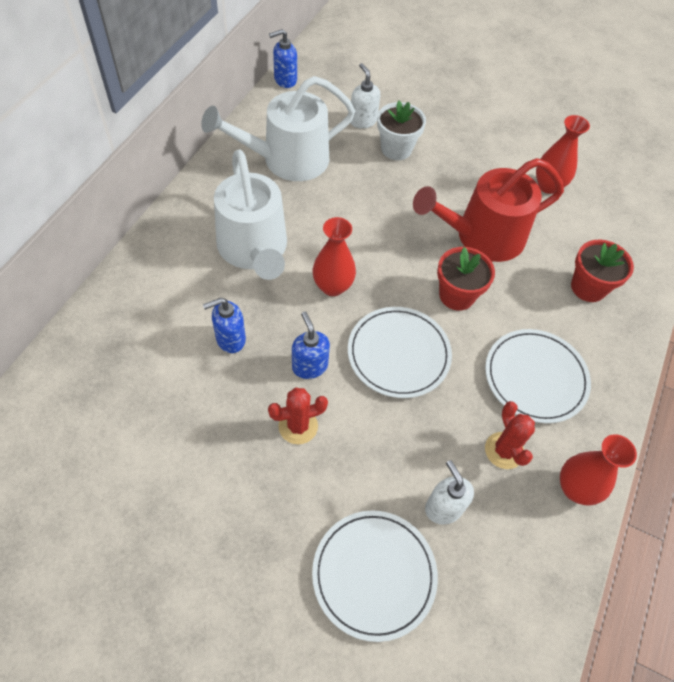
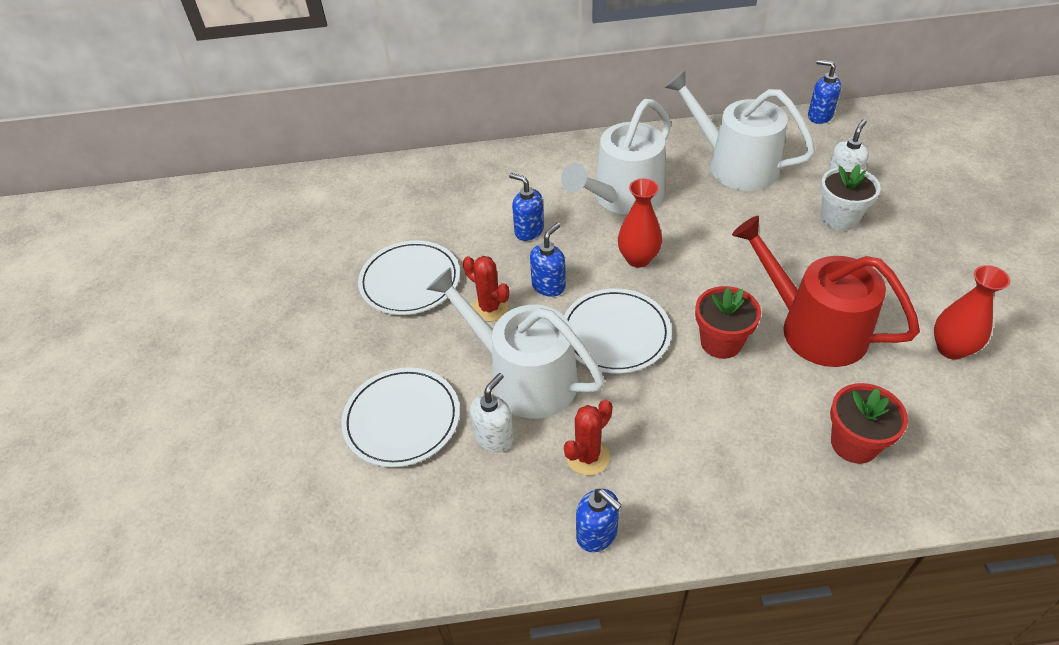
camera: 65 degrees right, 10 degrees down
white plate [485,329,591,423] -> white plate moved to [358,240,460,315]
red vase [560,434,637,506] -> blue soap dispenser [576,489,622,552]
none -> white watering can [426,267,605,419]

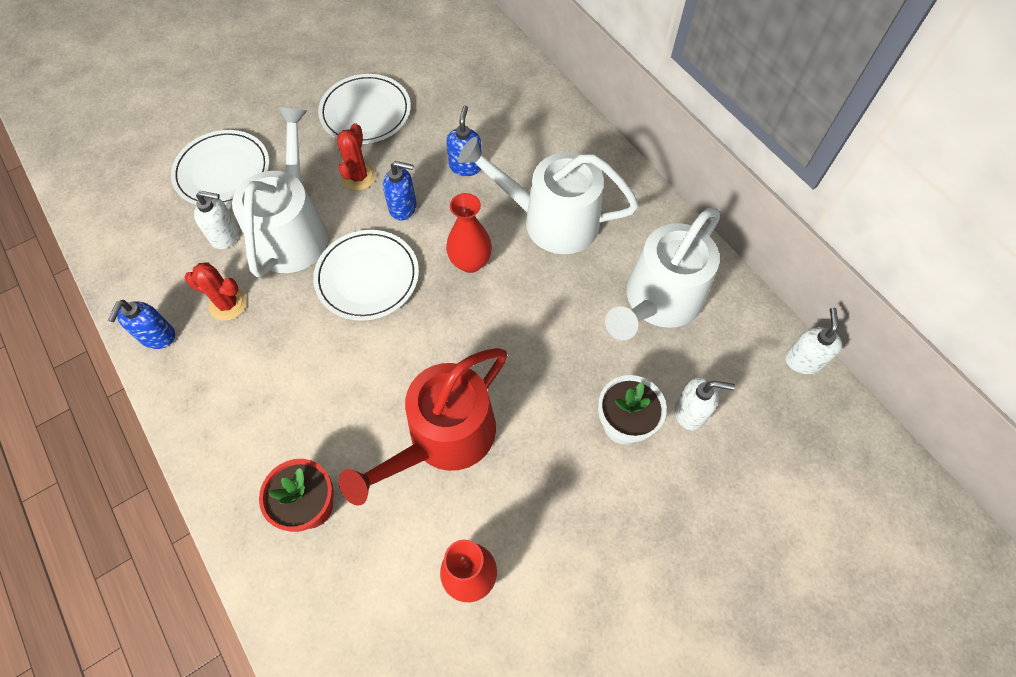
camera: 60 degrees right, 15 degrees up
white watering can [664,70,815,191] -> white watering can turned 150 degrees counterclockwise [605,208,720,340]
red flower pot [695,286,761,359] -> none
red watering can [732,216,920,367] -> red watering can turned 150 degrees counterclockwise [339,348,507,506]
blue soap dispenser [808,59,841,124] -> white soap dispenser [785,307,842,374]

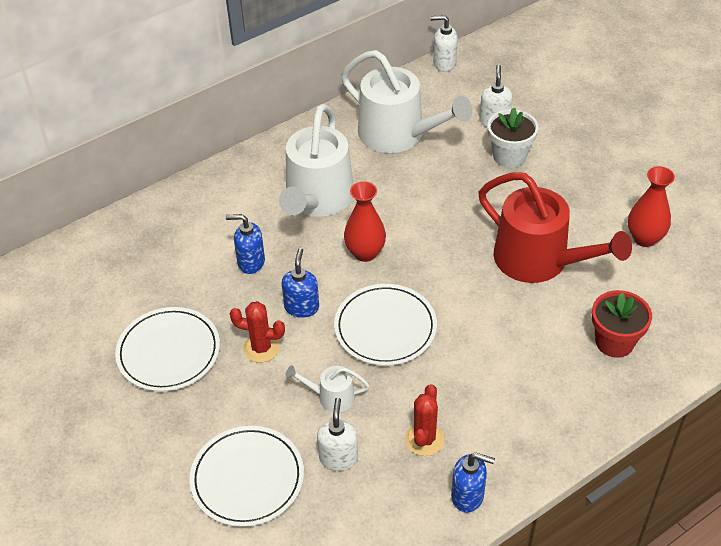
camera: 90 degrees left, 15 degrees down
white watering can [232,107,328,277] -> white watering can [285,365,370,412], size x0.45

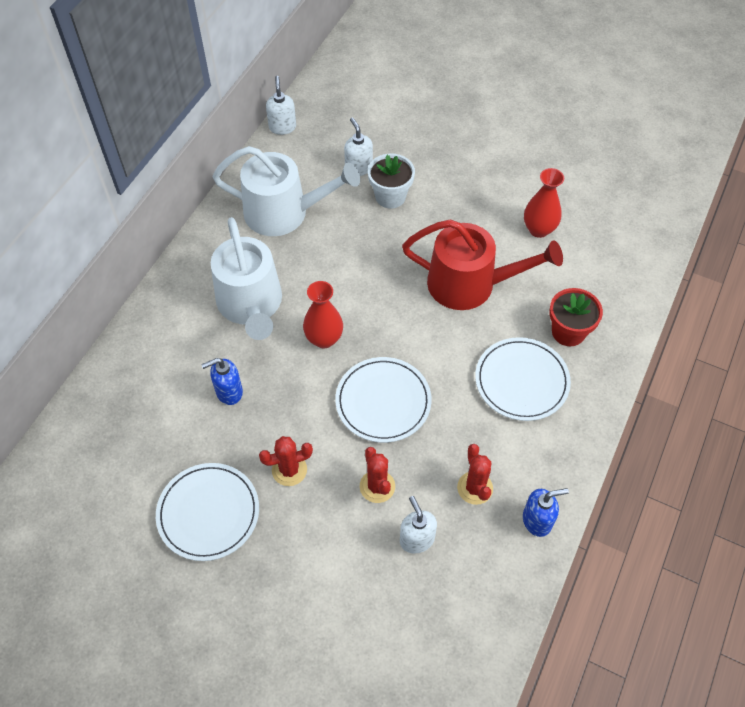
camera: 30 degrees left, 10 degrees up
white plate [190,426,304,527] -> white plate moved to [475,337,571,421]
blue soap dispenser [282,248,319,318] -> none
white watering can [285,365,370,412] -> red cactus [360,447,395,503]
white soap dispenser [430,15,458,72] -> white soap dispenser turned 105 degrees clockwise [266,76,296,135]

